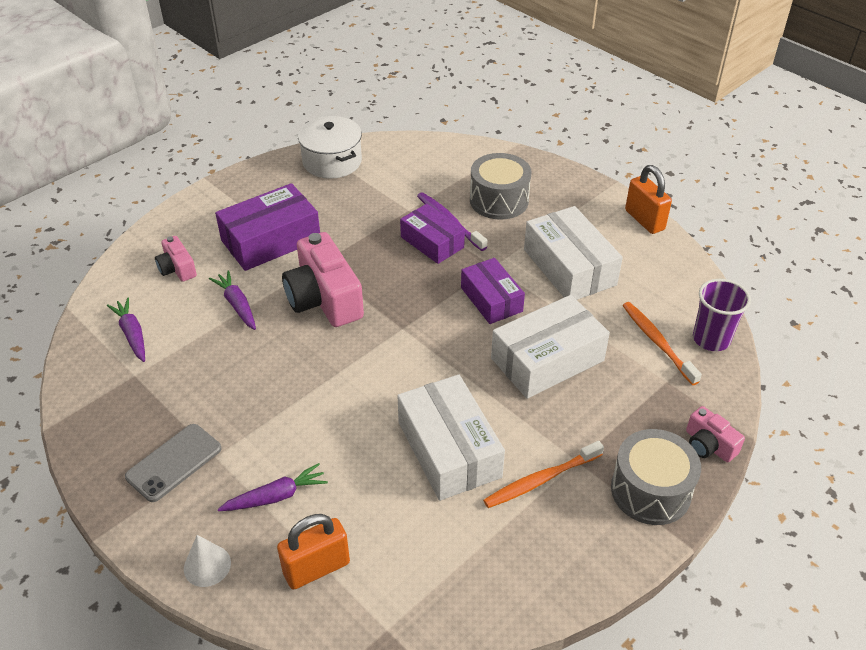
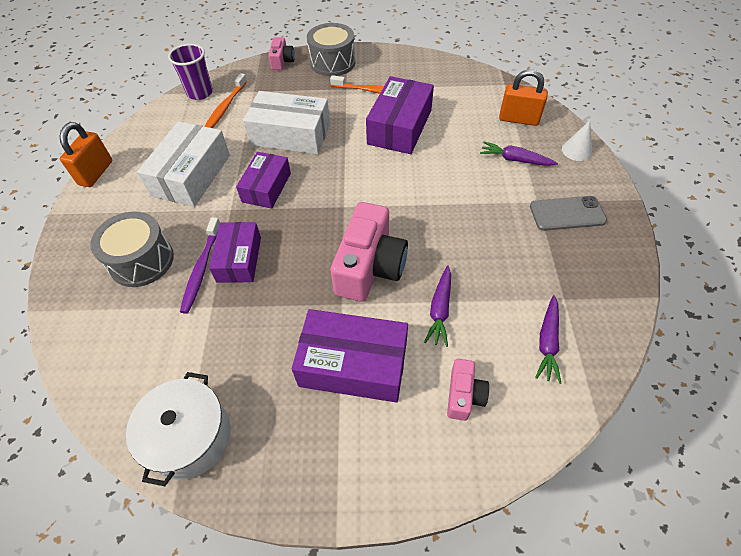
camera: 135 degrees left, 10 degrees up
white box [398,375,505,501] -> purple box [366,76,434,154]

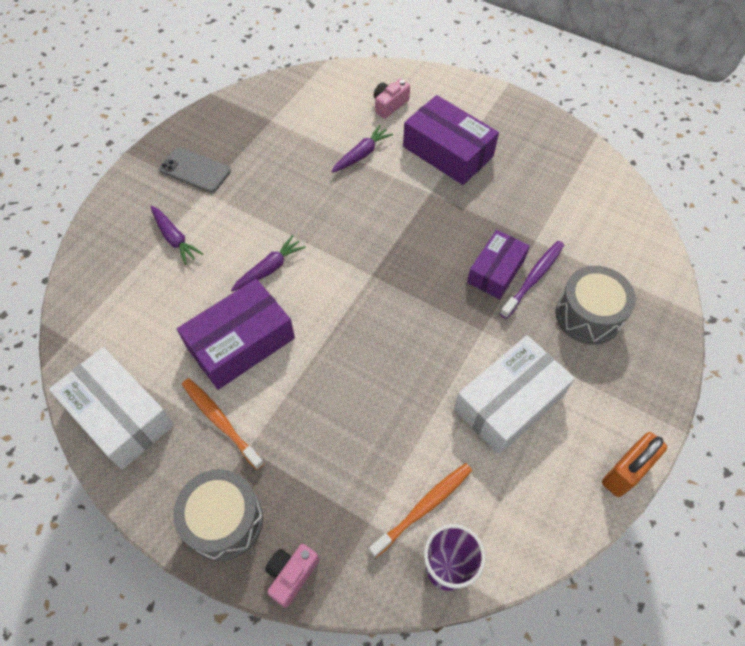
camera: 150 degrees left, 5 degrees up
white pot [126,372,231,486] -> none
purple box [236,152,291,209] -> none
white box [243,91,330,154] -> white box moved to [49,347,174,469]
pink camera [331,202,408,302] -> none
orange padlock [499,69,548,126] -> none
purple carrot [535,295,561,384] -> purple carrot moved to [231,235,306,292]
white cone [562,121,592,161] -> none

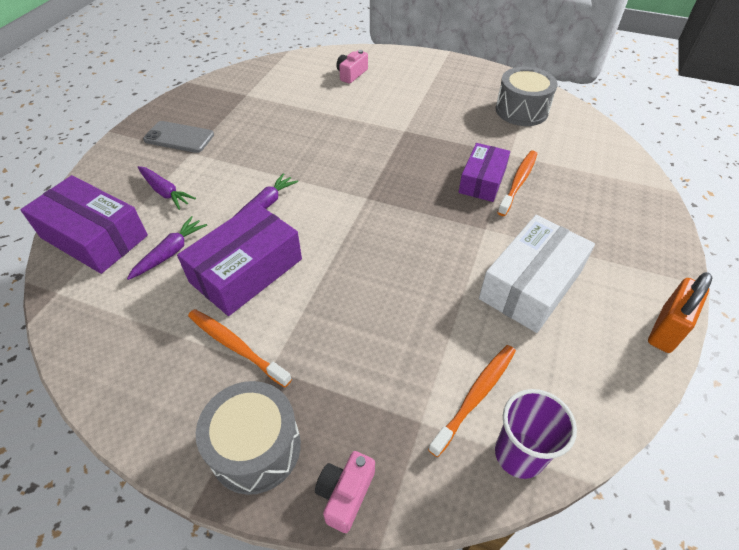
camera: 10 degrees left, 10 degrees down
white box [49,347,174,469] -> none
purple carrot [332,125,393,173] -> purple carrot moved to [127,216,207,280]
purple box [403,95,499,185] -> purple box moved to [20,175,148,274]
purple toothbrush [500,241,564,319] -> orange toothbrush [497,151,537,216]
grey drum [556,266,636,345] -> grey drum moved to [495,67,558,126]

